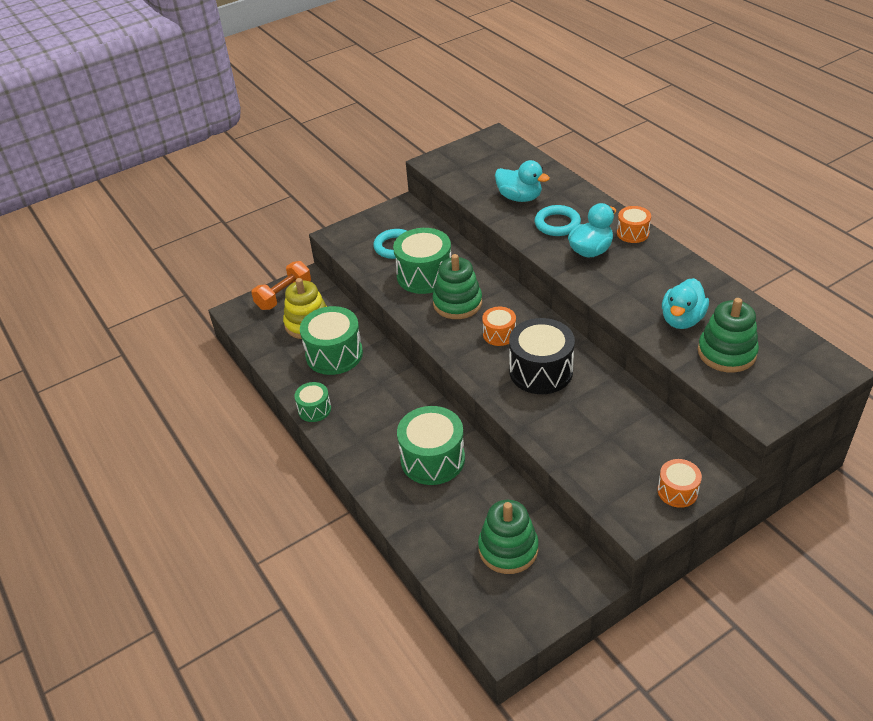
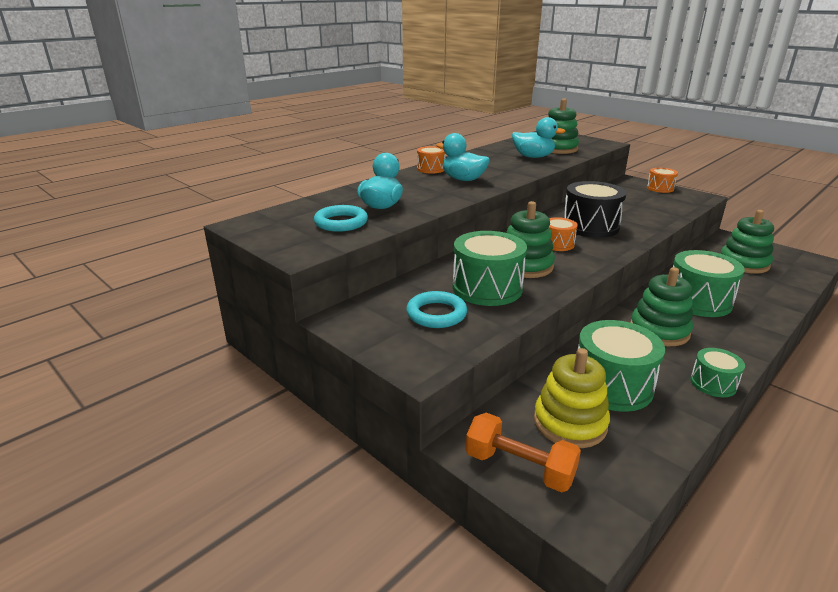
camera: 105 degrees left, 15 degrees down
turquoise ring [535,205,581,236] -> turquoise ring moved to [314,205,368,232]
none -> green stacking toy [630,267,693,346]

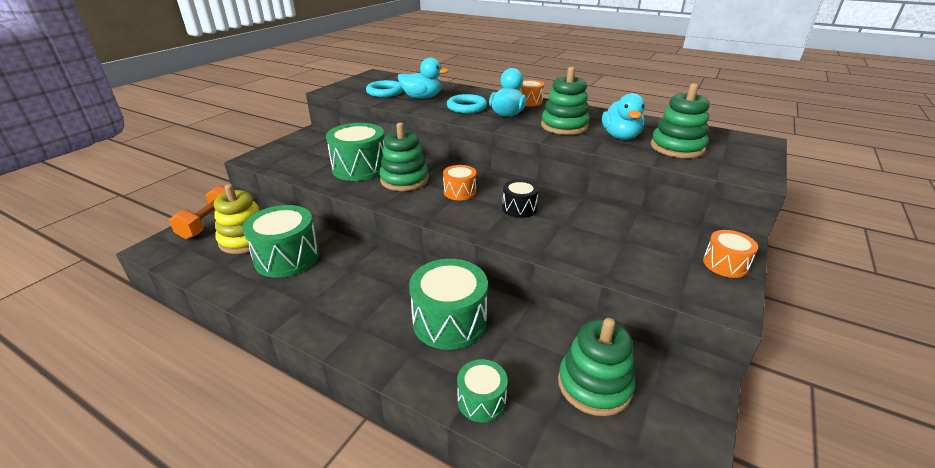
camera: 75 degrees right, 5 degrees up
turquoise ring [406,291,467,328] -> turquoise ring moved to [447,94,487,113]
black drum [564,181,626,238] -> black drum [502,180,539,218], size x0.55
green stacking toy [630,267,693,346] -> green stacking toy moved to [541,67,590,135]
green drum [690,348,745,397] -> green drum moved to [457,359,508,422]

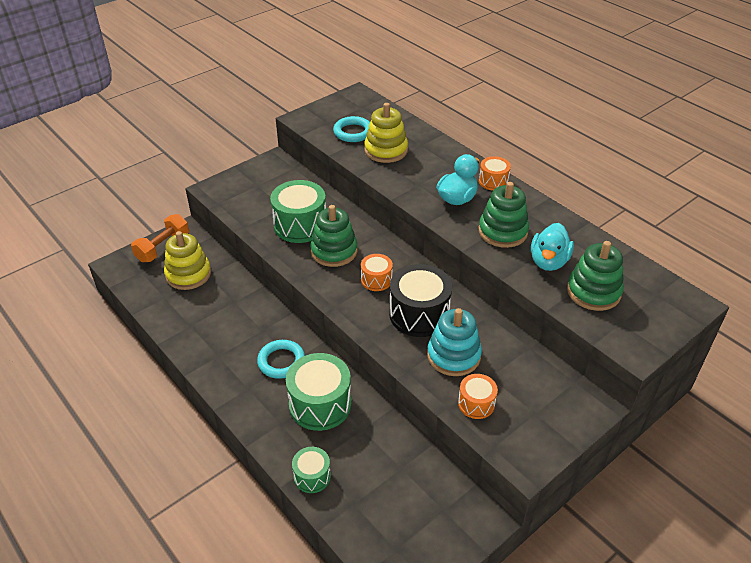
camera: 20 degrees right, 10 degrees up
green drum [242,205,320,278] -> none
turquoise duck [398,58,449,99] -> yellow stacking toy [364,103,408,163]
turquoise ring [447,94,487,113] -> turquoise ring moved to [257,340,305,379]
black drum [502,180,539,218] -> black drum [389,264,452,337], size x1.83
green stacking toy [558,318,635,416] -> none
orange drum [703,230,758,278] -> orange drum moved to [458,374,498,419]
none -> turquoise stacking toy [427,308,482,376]

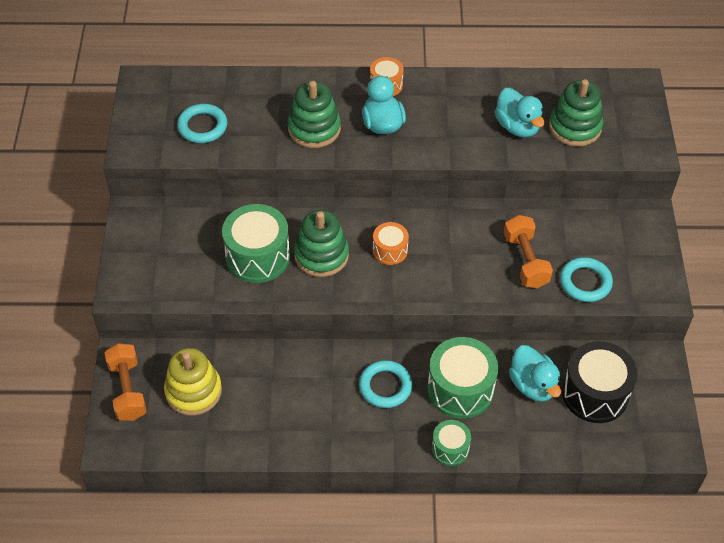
camera: 50 degrees left, 10 degrees up
green drum [292,447,331,493] -> green drum moved to [432,420,471,466]
yellow stacking toy [364,103,408,163] -> none
black drum [389,264,452,337] -> black drum moved to [562,341,637,423]
turquoise stacking toy [427,308,482,376] -> orange dumbbell [504,215,553,288]
orange drum [458,374,498,419] -> turquoise ring [560,257,613,302]
green stacking toy [479,182,529,248] -> green stacking toy moved to [288,81,341,148]
none -> turquoise duck [509,345,561,402]

